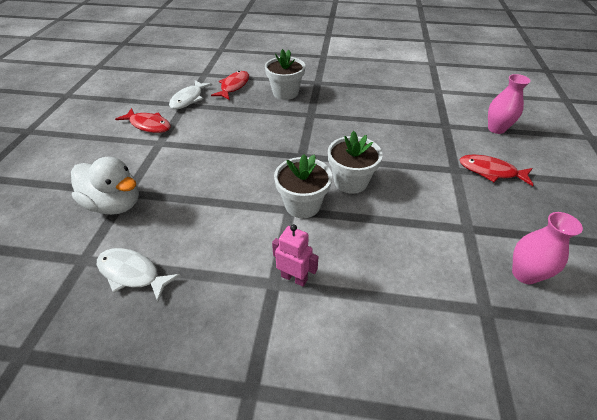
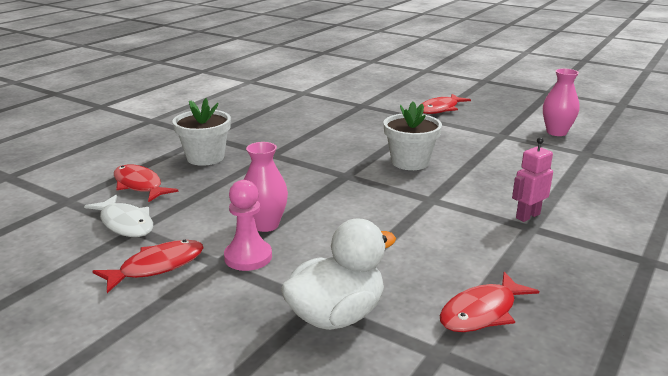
camera: 65 degrees left, 20 degrees down
white fish [97,248,180,302] -> red fish [440,272,539,332]
white flower pot [274,154,332,218] -> none
pink vase [488,74,531,134] -> pink vase moved to [244,142,288,232]
none -> pink pawn [224,180,272,271]

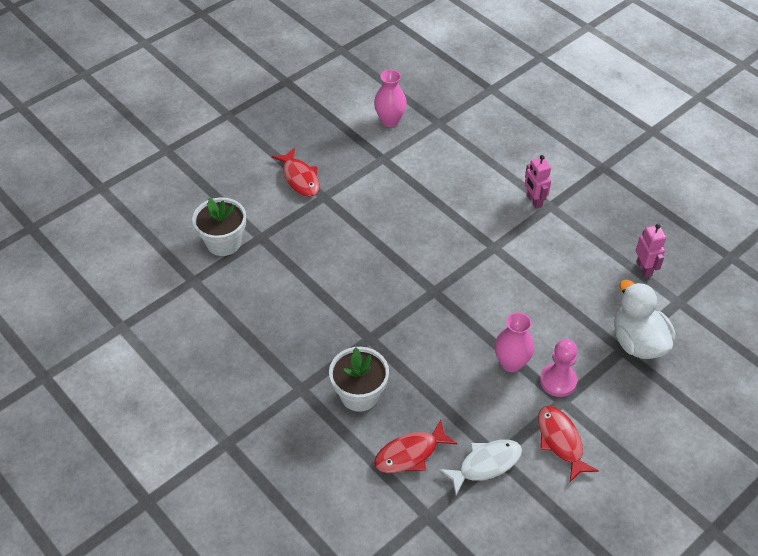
camera: 75 degrees left, 25 degrees up
white flower pot [384,102,442,170] -> white flower pot moved to [192,197,246,256]
red fish [440,272,539,332] -> pink robot [636,224,666,278]

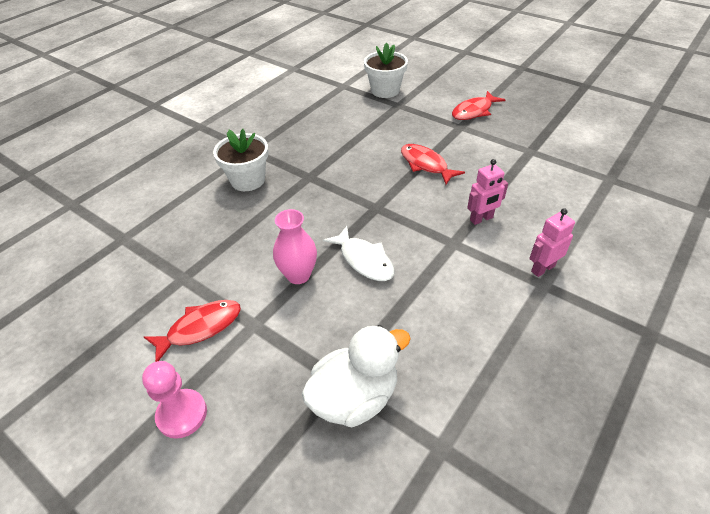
camera: 80 degrees right, 5 degrees down
pink vase [374,69,407,127] -> none
red fish [374,420,457,473] -> red fish moved to [401,144,465,185]
white fish [439,439,522,495] -> white fish moved to [323,226,395,281]
pink pawn [540,339,577,397] -> pink pawn moved to [142,361,207,439]
pink robot [636,224,666,278] -> pink robot moved to [467,159,508,225]

